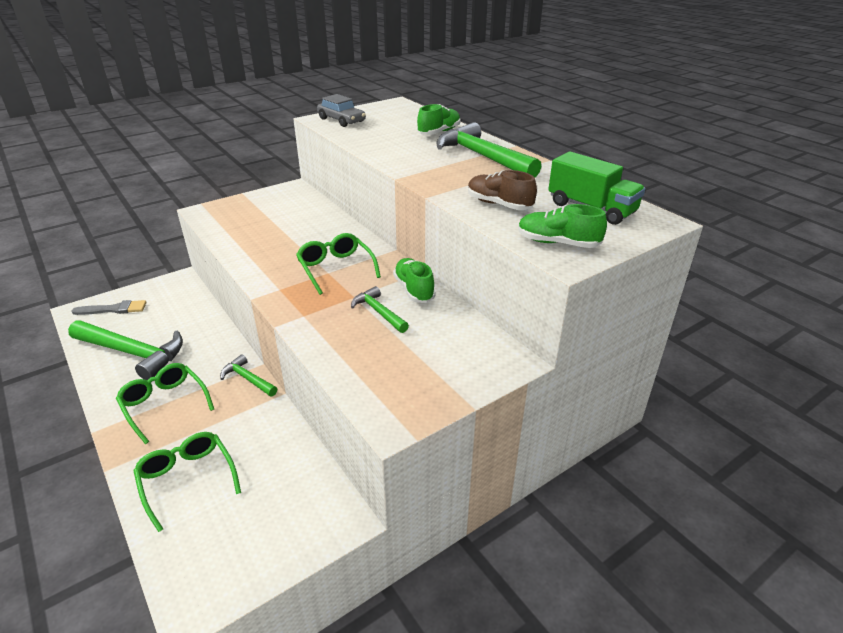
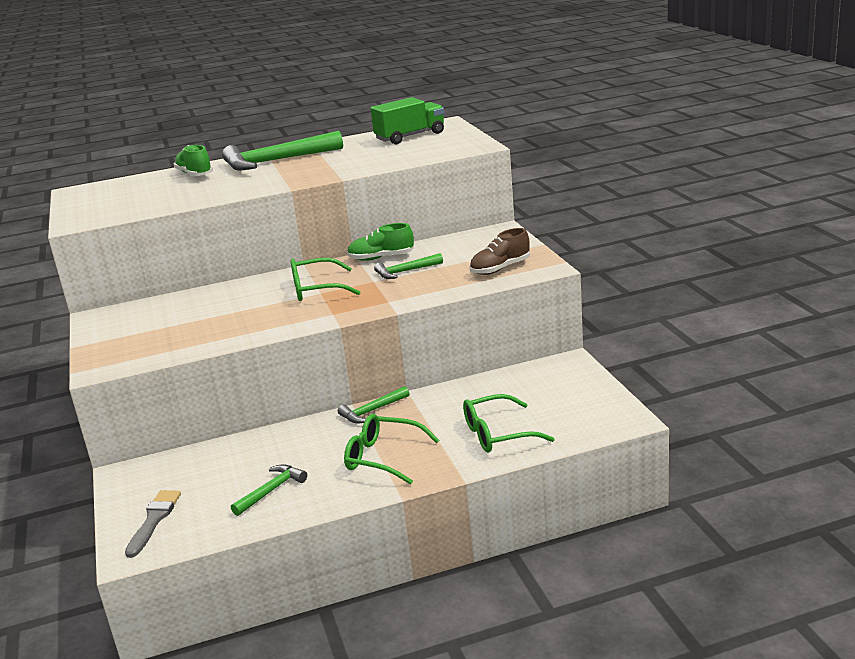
camera: 70 degrees left, 10 degrees down
green hammer [68,320,183,380] -> green hammer [231,464,307,516], size x0.52
green glasses [116,363,214,444] -> green glasses turned 45 degrees clockwise [344,414,439,485]
grey car [317,94,366,127] -> none
brown shoe [468,170,537,210] -> brown shoe moved to [469,228,530,275]
green shoe [518,204,607,248] -> none

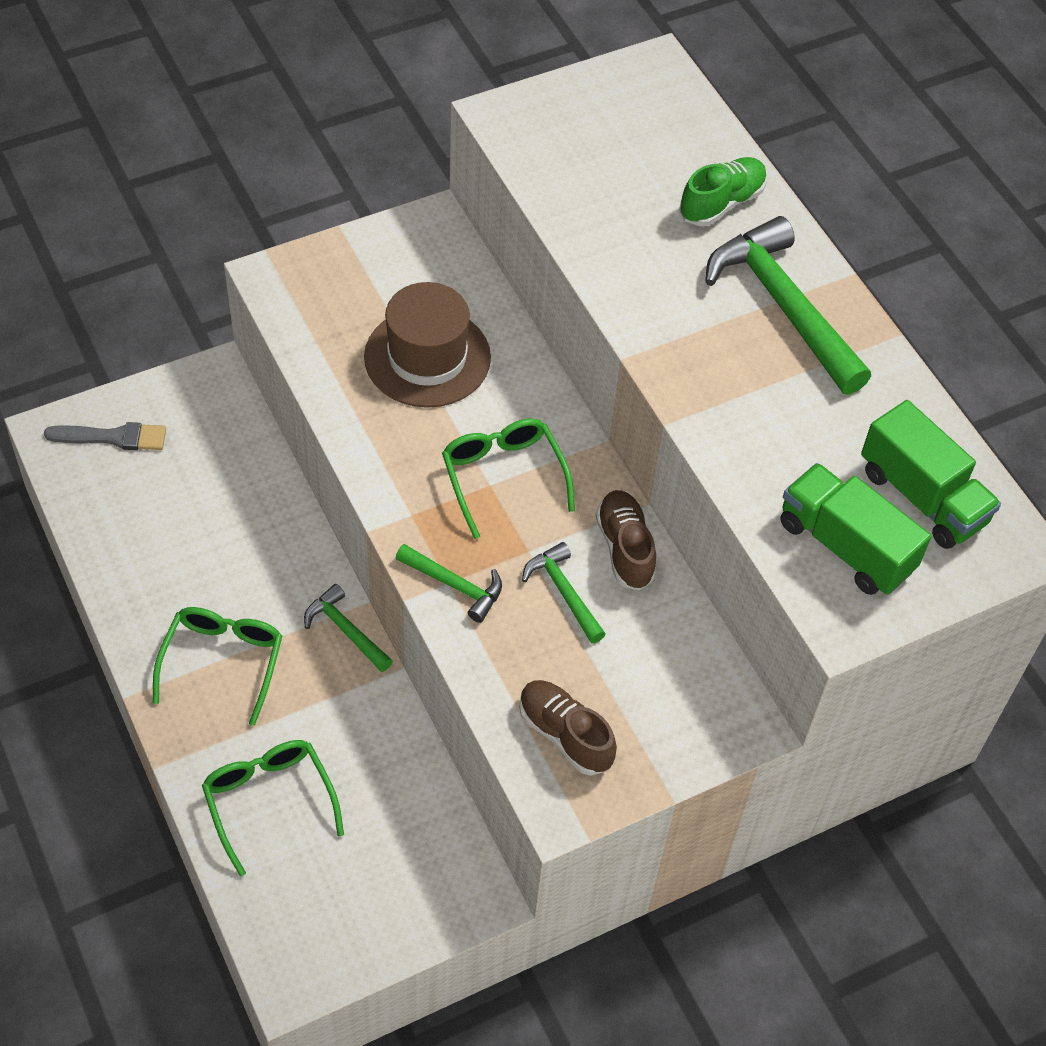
camera: 75 degrees right, 30 degrees up
green hammer [231,464,307,516] -> green hammer moved to [395,544,502,623]
green shoe [347,223,414,261] -> brown shoe [596,490,657,590]
none -> brown hat [364,282,491,408]
none -> green truck [780,463,931,595]

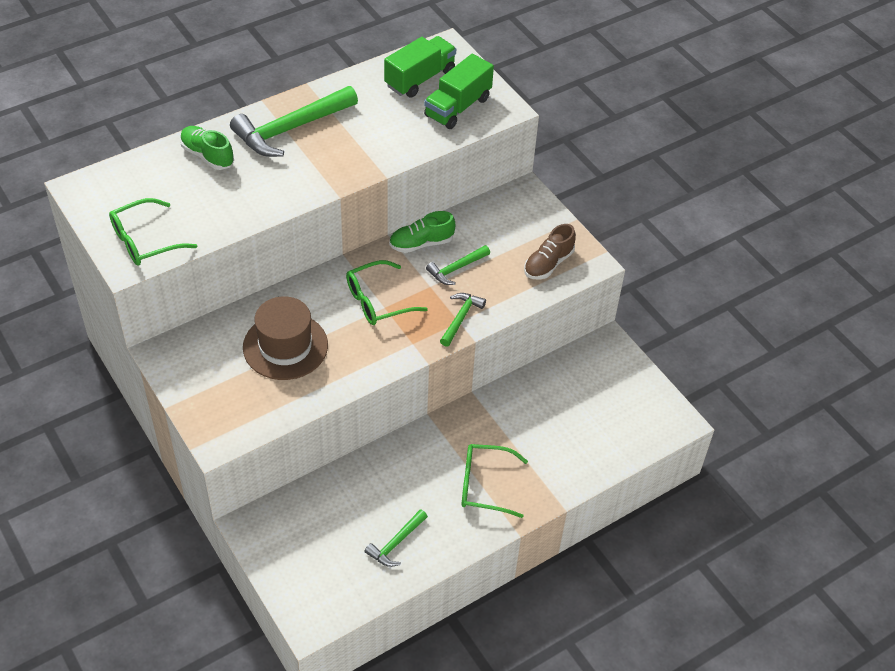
camera: 95 degrees left, 5 degrees down
grey brush [44,422,166,450] -> none
green glasses [202,740,344,877] -> green glasses moved to [109,198,197,265]
green hammer [304,584,393,672] -> green hammer moved to [364,509,428,567]
brown shoe [596,490,657,590] -> green shoe [389,211,455,253]

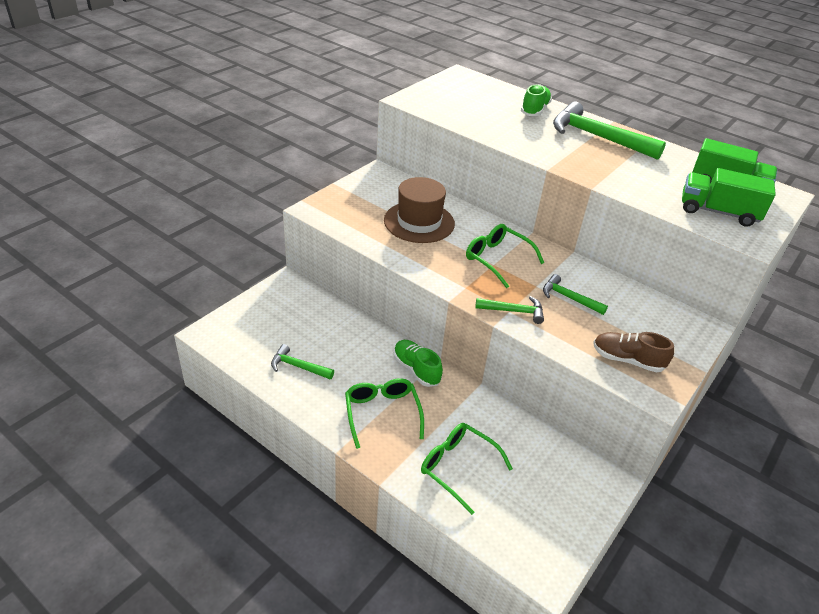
camera: 70 degrees right, 10 degrees down
green glasses [109,198,197,265] -> green glasses moved to [421,423,513,515]
green shoe [389,211,455,253] -> green shoe moved to [394,340,443,387]

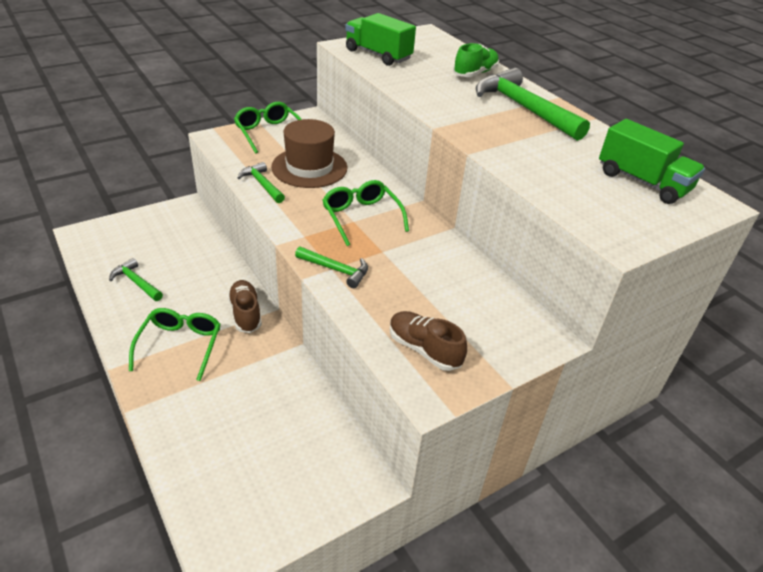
camera: 20 degrees right, 0 degrees up
green shoe [394,340,443,387] -> brown shoe [228,280,262,333]
green glasses [421,423,513,515] -> green glasses moved to [234,102,302,154]
green hammer [543,274,608,315] -> green hammer moved to [238,162,285,203]
green truck [682,168,776,227] -> green truck moved to [345,13,416,66]

